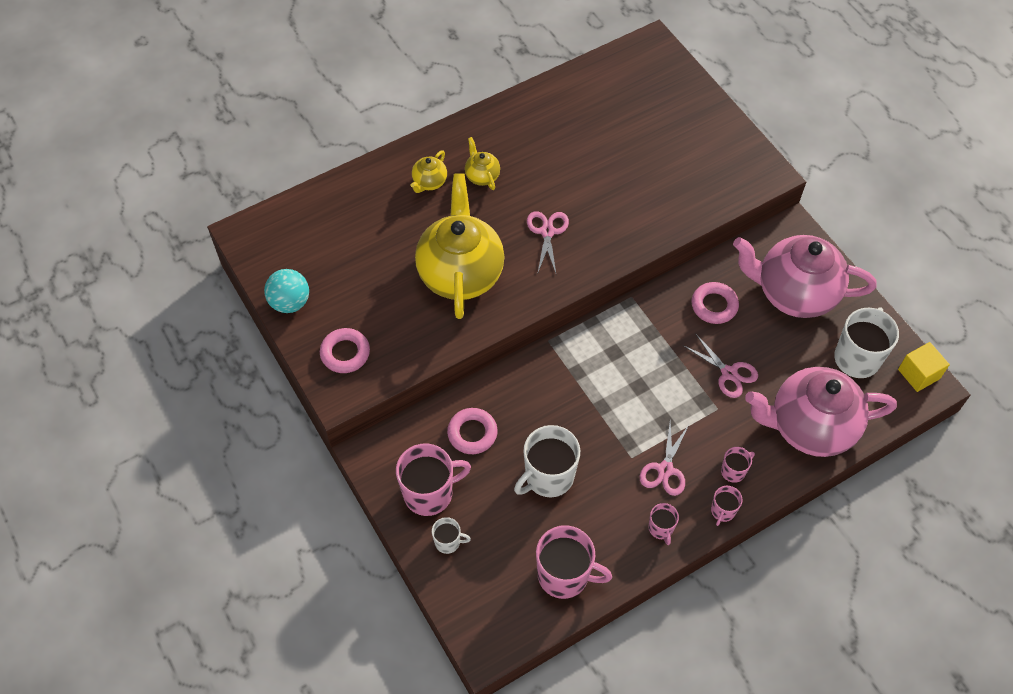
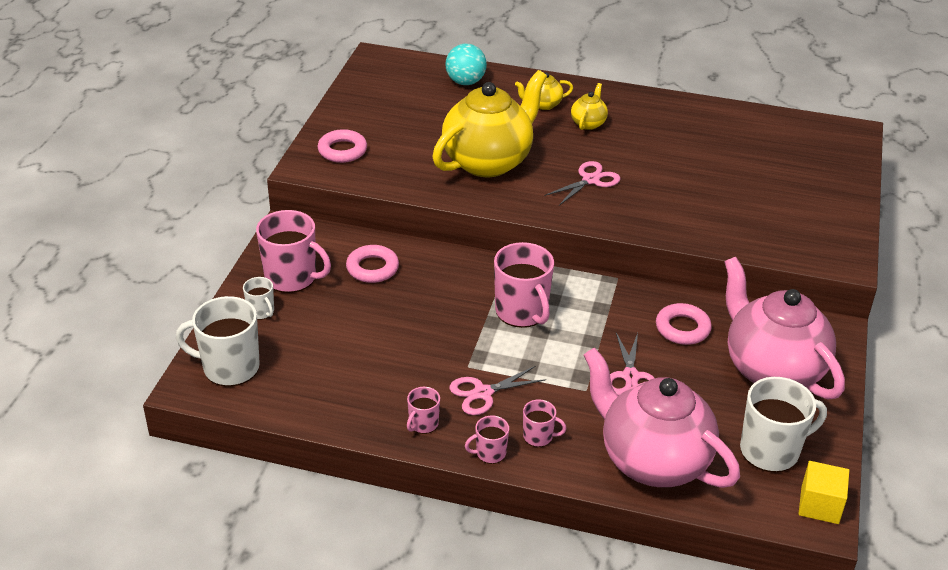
camera: 45 degrees right, 20 degrees down
turquoise ball [264,269,309,313] -> turquoise ball moved to [445,44,487,85]
white mug [514,425,580,498] -> white mug moved to [176,296,260,387]
pink mug [536,525,612,599] -> pink mug moved to [494,242,554,328]

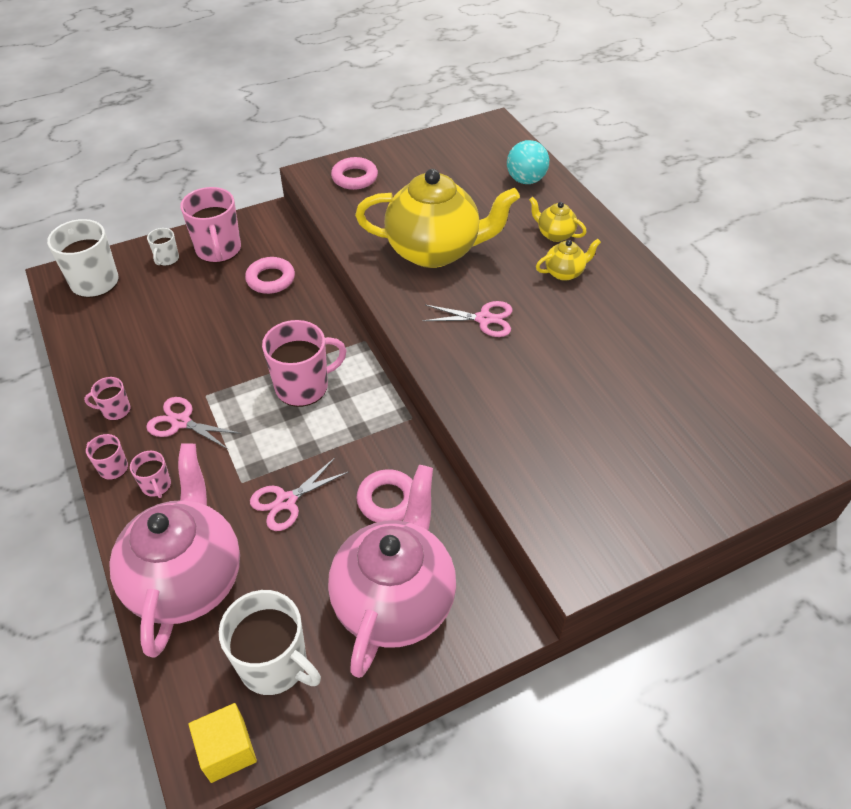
camera: 50 degrees right, 10 degrees up
pink mug [494,242,554,328] -> pink mug turned 135 degrees counterclockwise [262,320,347,407]

